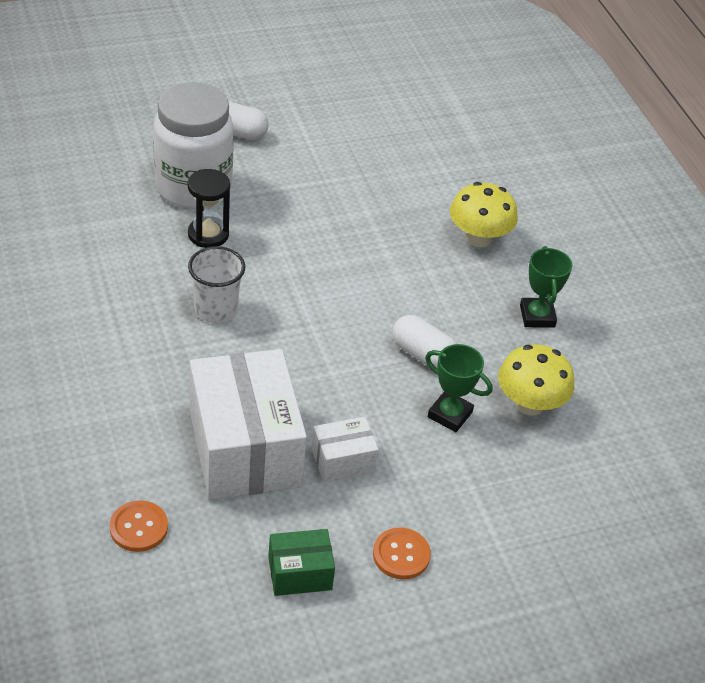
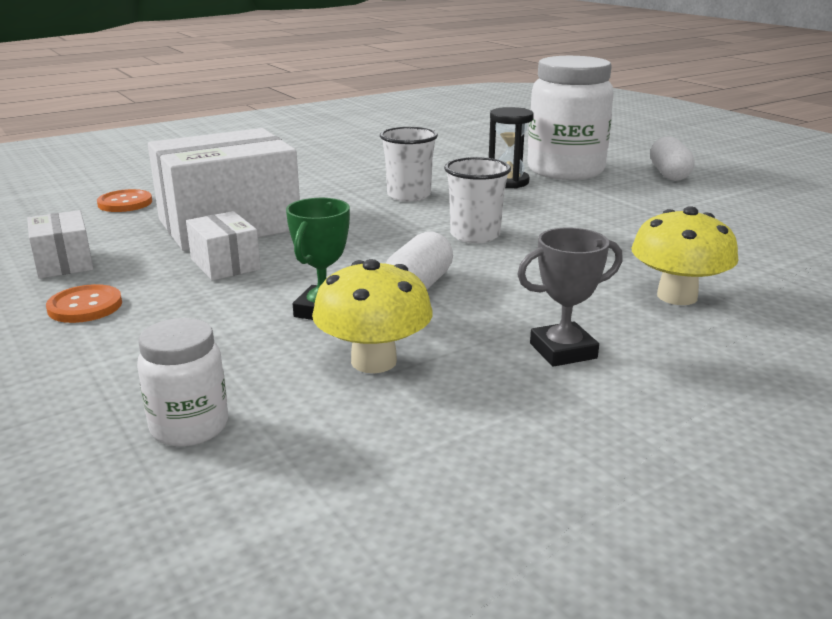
camera: 80 degrees right, 20 degrees down
green box [268,529,335,596] -> white box [27,210,93,279]
green trophy [520,246,572,328] -> grey trophy [517,227,623,367]
none -> white jar [137,318,228,446]
none -> white cup [444,157,511,243]

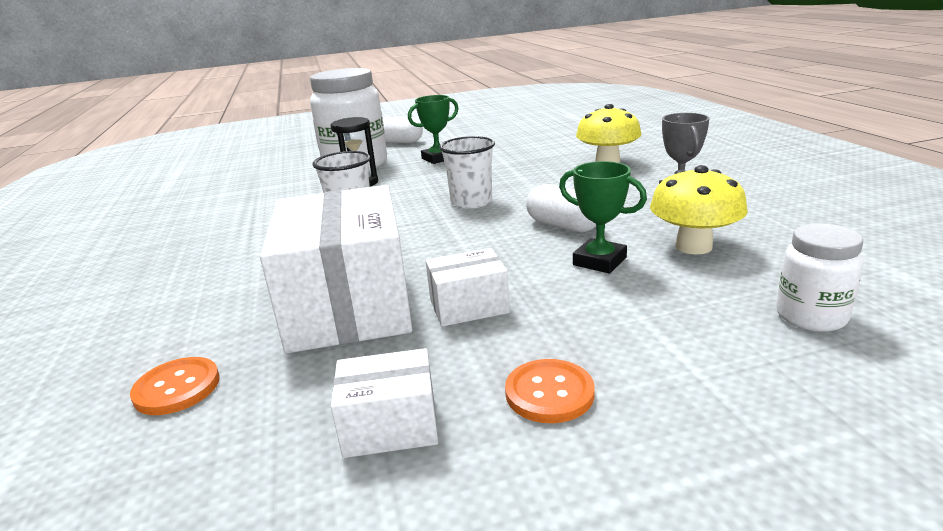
camera: 70 degrees left, 0 degrees up
none -> green trophy [408,95,459,164]

